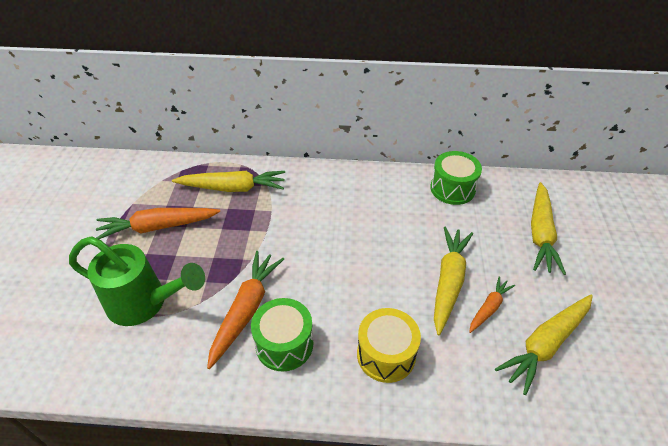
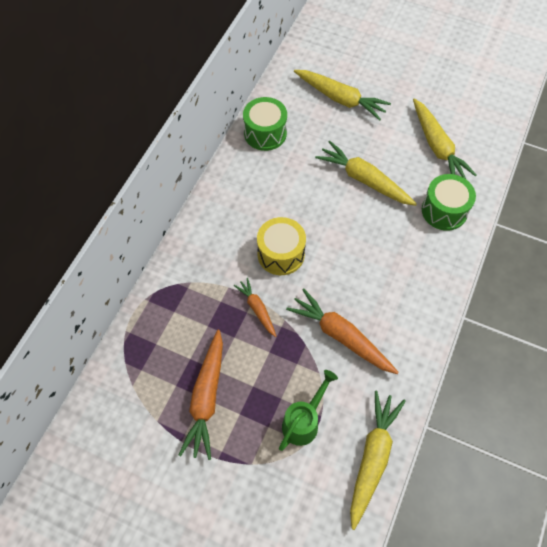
camera: 70 degrees left, 15 degrees up
green watering can [69,236,205,326] -> green watering can [279,370,338,451], size x0.63
yellow carrot [172,171,285,192] -> yellow carrot moved to [350,391,406,530]
green drum [251,298,313,371] -> green drum moved to [422,174,476,231]
yellow drum [357,308,421,383] -> yellow drum moved to [257,217,306,275]
orange carrot [469,276,515,333] -> orange carrot moved to [234,278,276,337]

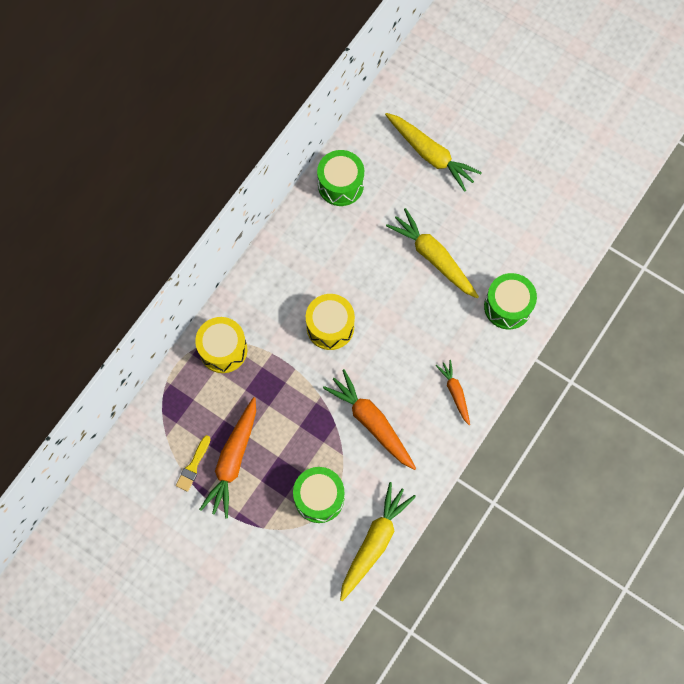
camera: 10 degrees right, 10 degrees up
orange carrot [234,278,276,337] -> orange carrot moved to [436,360,470,425]
green watering can [279,370,338,451] -> green drum [293,467,344,523]
yellow carrot [413,98,477,179] -> none
none -> yellow brush [176,435,211,492]
none -> yellow drum [195,317,247,373]

